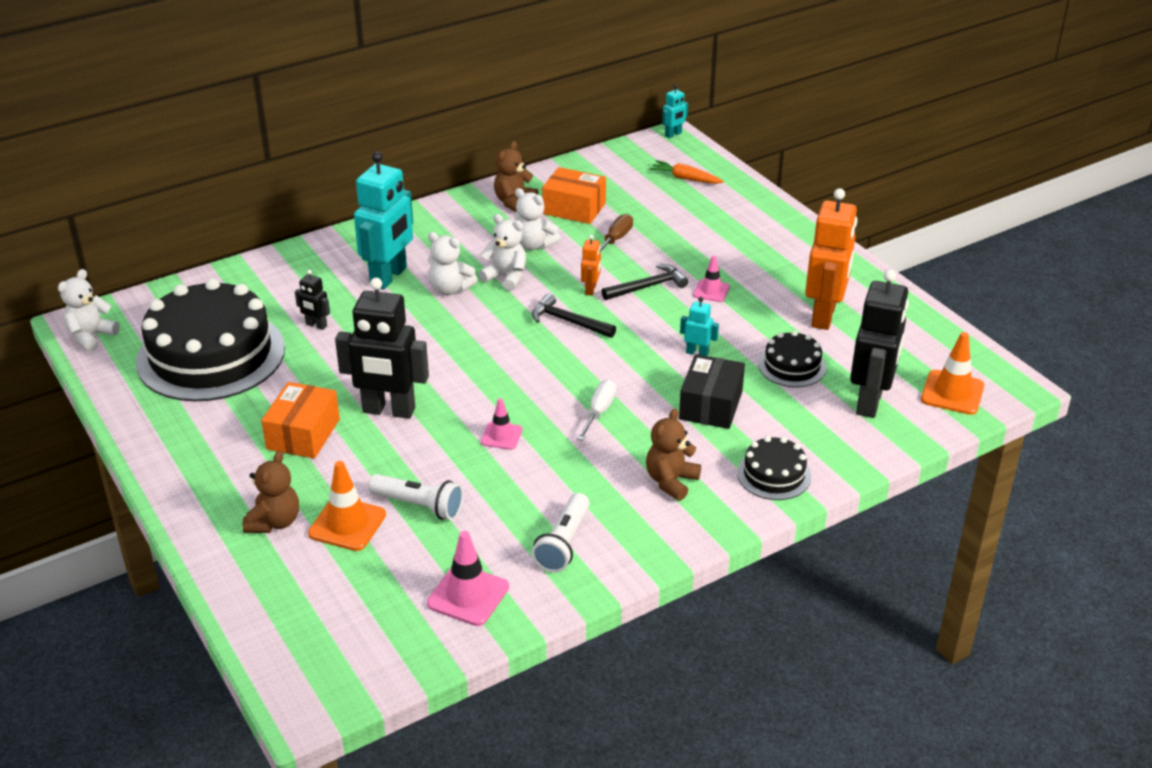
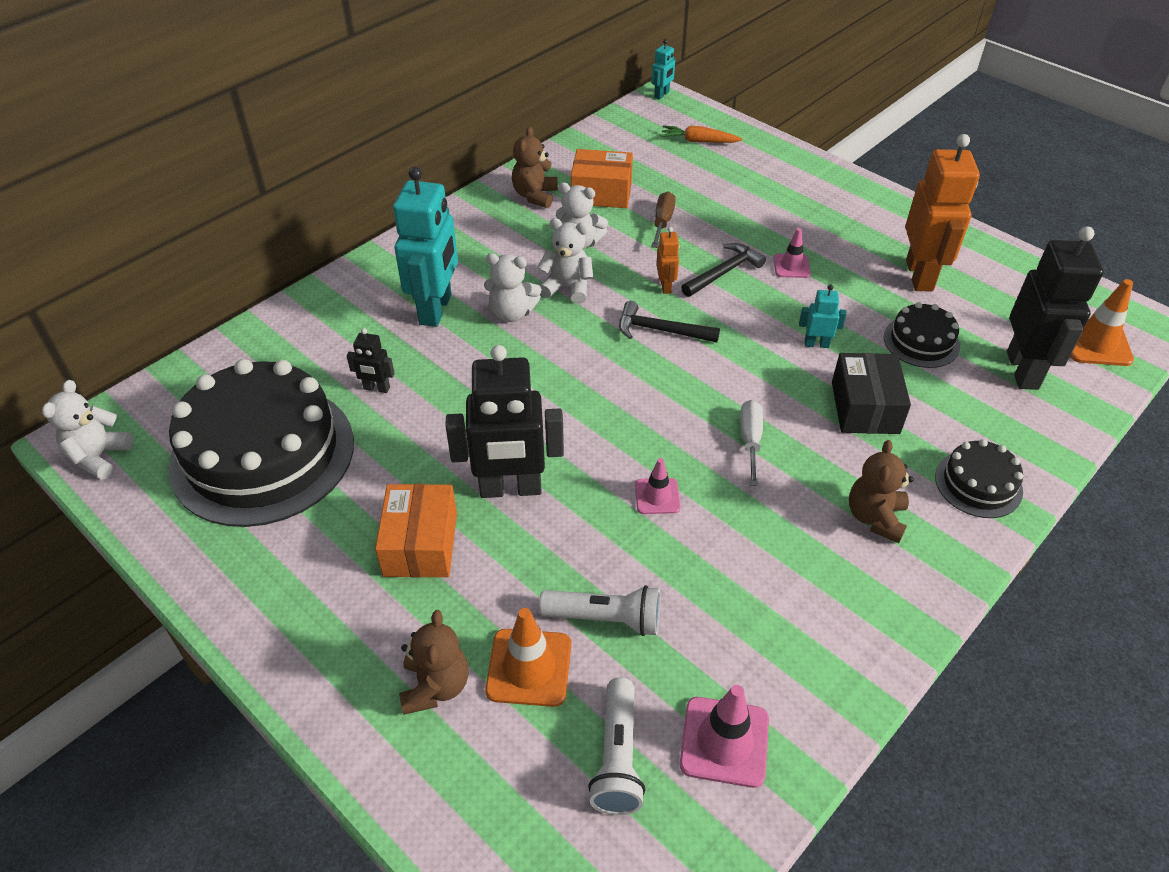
camera: 15 degrees left, 10 degrees up
white flashlight [532,493,590,573] -> white flashlight moved to [588,678,645,815]

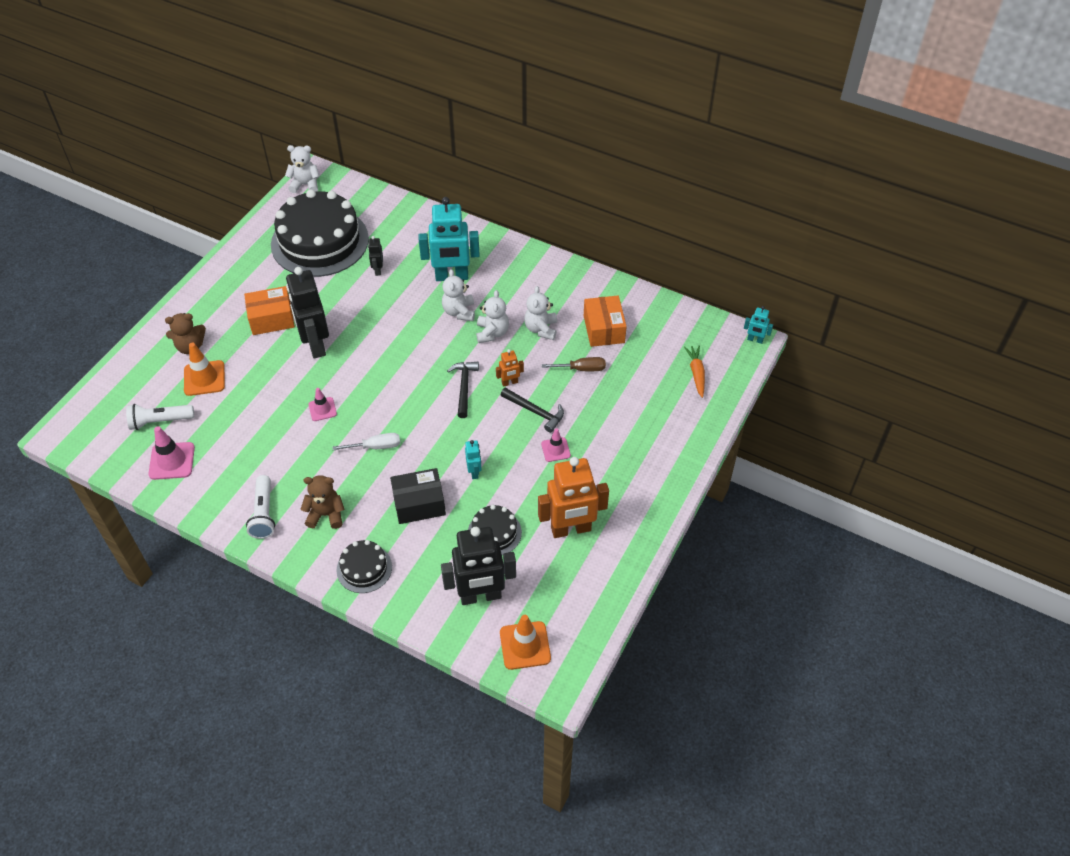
camera: 75 degrees right, 5 degrees up
brown teddy bear [512,127,558,208] -> none
white flashlight [539,585,660,636] -> white flashlight moved to [246,475,275,539]

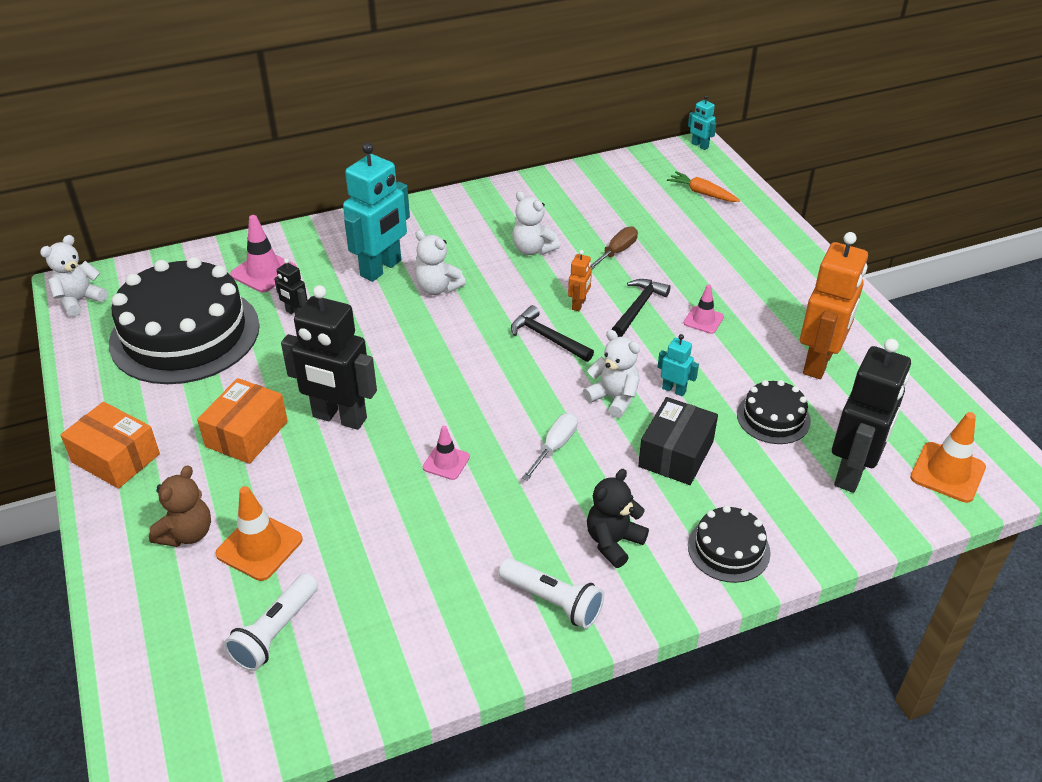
camera: 50 degrees left, 10 degrees down
pink traffic cone [149,426,195,480] -> pink traffic cone moved to [230,215,297,292]
brown teddy bear [301,475,344,529] -> black teddy bear [587,469,649,568]
white teddy bear [476,290,509,343] -> white teddy bear moved to [583,330,640,418]
black hammer [501,387,564,433] -> black hammer turned 45 degrees counterclockwise [611,279,671,337]
orange box [584,295,627,347] -> orange box moved to [60,402,160,489]
turquoise robot [744,306,773,344] -> turquoise robot turned 75 degrees clockwise [688,95,716,150]

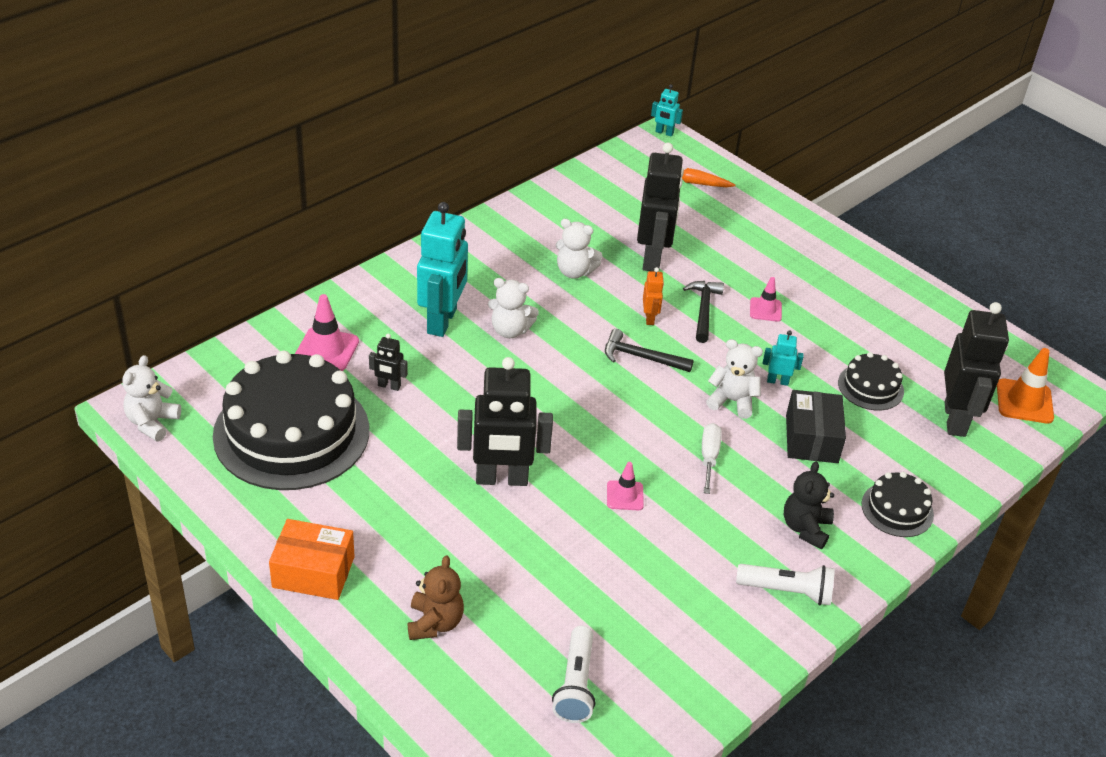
camera: 25 degrees left, 0 degrees up
orange box [197,378,288,464] -> none
orange traffic cone [215,486,303,581] -> none
brown screwdriver [590,226,638,269] -> black robot [637,143,684,272]
orange robot [800,232,868,379] -> none

